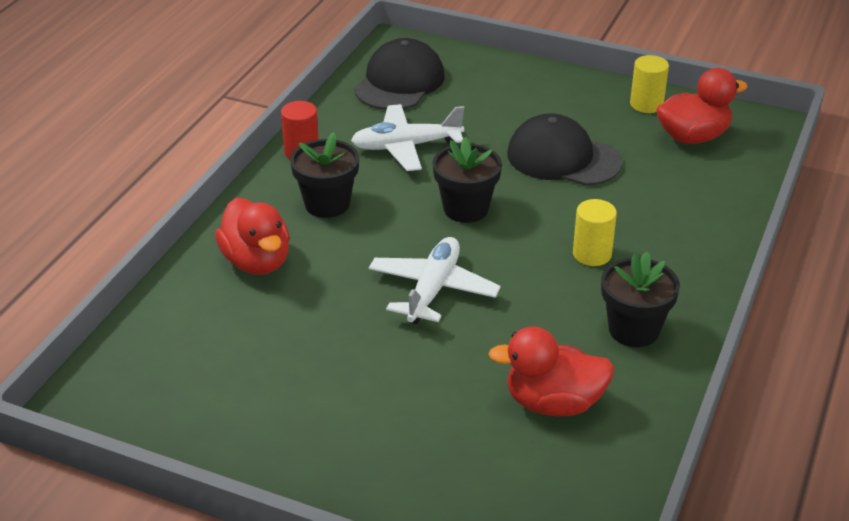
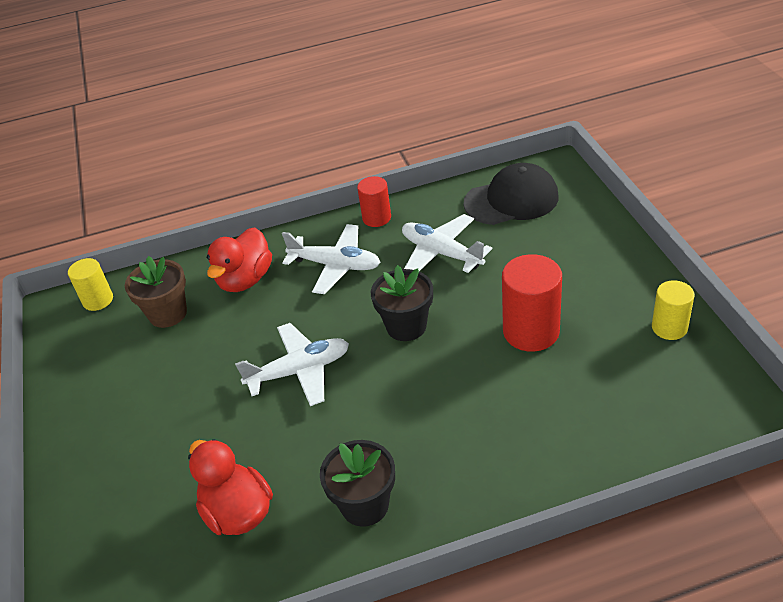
camera: 55 degrees right, 5 degrees up
black flower pot [290,132,359,218] -> white plane [282,224,381,294]
black cap [507,113,622,186] -> red cylinder [502,254,562,352]
yellow cylinder [573,199,617,266] -> yellow cylinder moved to [68,258,113,311]
red duck [656,68,748,144] -> none
none -> brown flower pot [125,256,187,328]

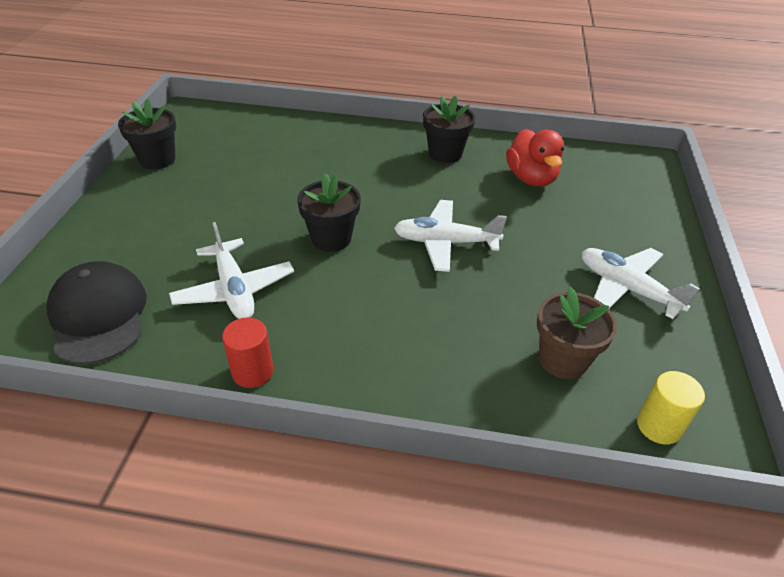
camera: 160 degrees left, 0 degrees up
red duck [207,227,272,292] -> none
white plane [282,224,381,294] -> white plane moved to [582,248,700,319]
black cap [464,163,559,225] -> black cap turned 60 degrees clockwise [46,261,147,364]
red cylinder [502,254,562,352] -> none
yellow cylinder [652,280,695,340] -> black flower pot [118,99,176,169]

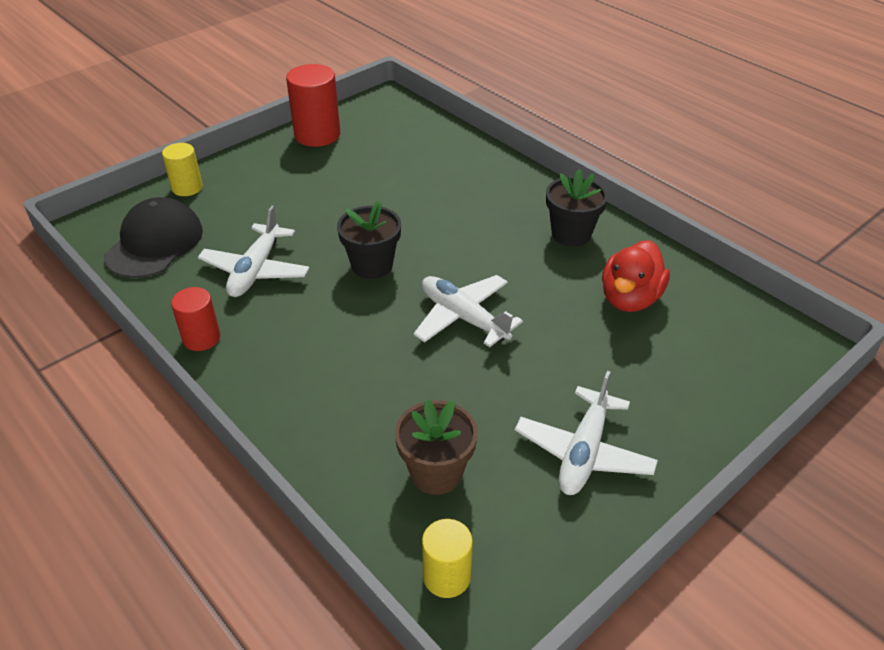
camera: 40 degrees right, 0 degrees up
black flower pot [118,99,176,169] -> red cylinder [286,64,340,147]
white plane [582,248,700,319] -> white plane turned 150 degrees counterclockwise [515,371,658,495]
none -> yellow cylinder [162,143,203,196]

